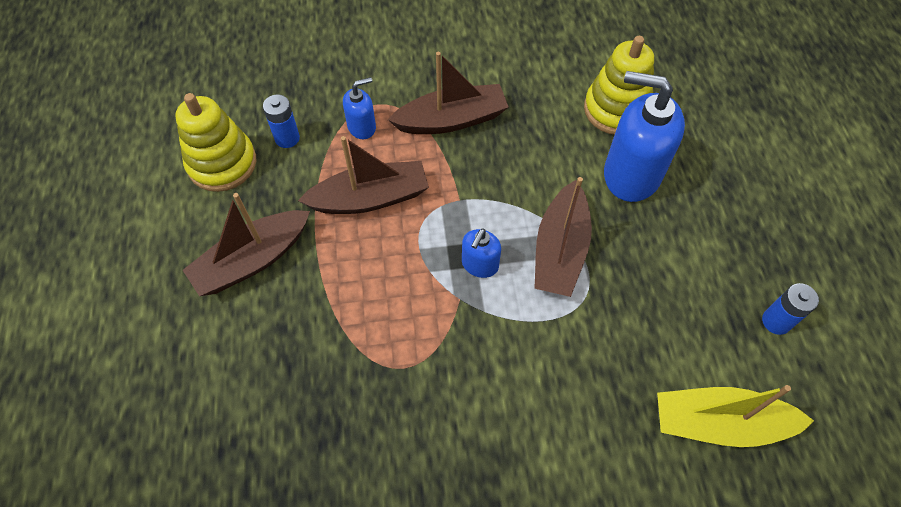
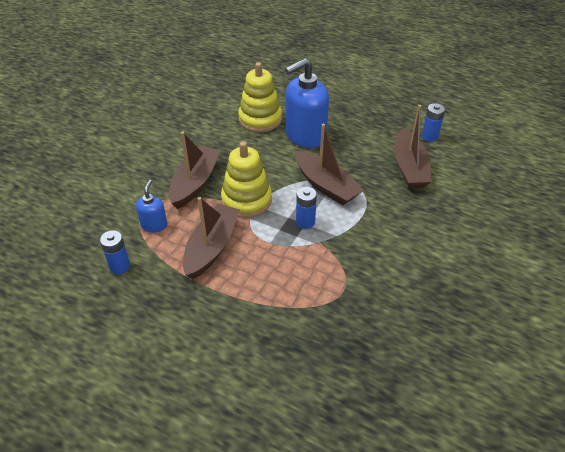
camera: 55 degrees left, 15 degrees down
yellow stacking toy [175,93,256,192] -> yellow stacking toy moved to [221,141,272,218]
brown boat [183,193,310,296] -> brown boat moved to [394,105,432,188]
blue soap dispenser [462,229,501,278] -> blue battery [296,187,317,229]
yellow boat [657,385,814,447] -> none

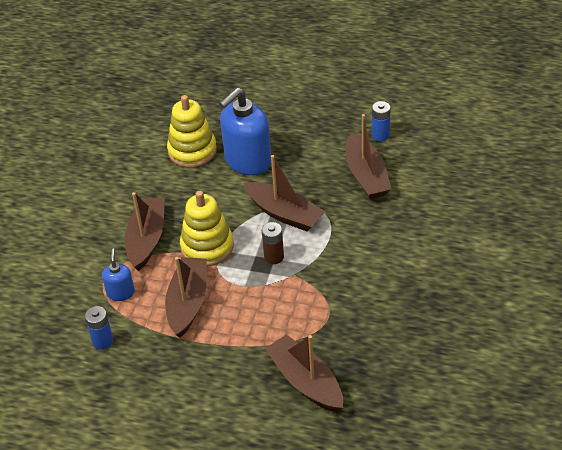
camera: 10 degrees left, 0 degrees up
blue battery [296,187,317,229] -> brown battery [262,222,284,264]
none -> brown boat [265,335,343,412]

